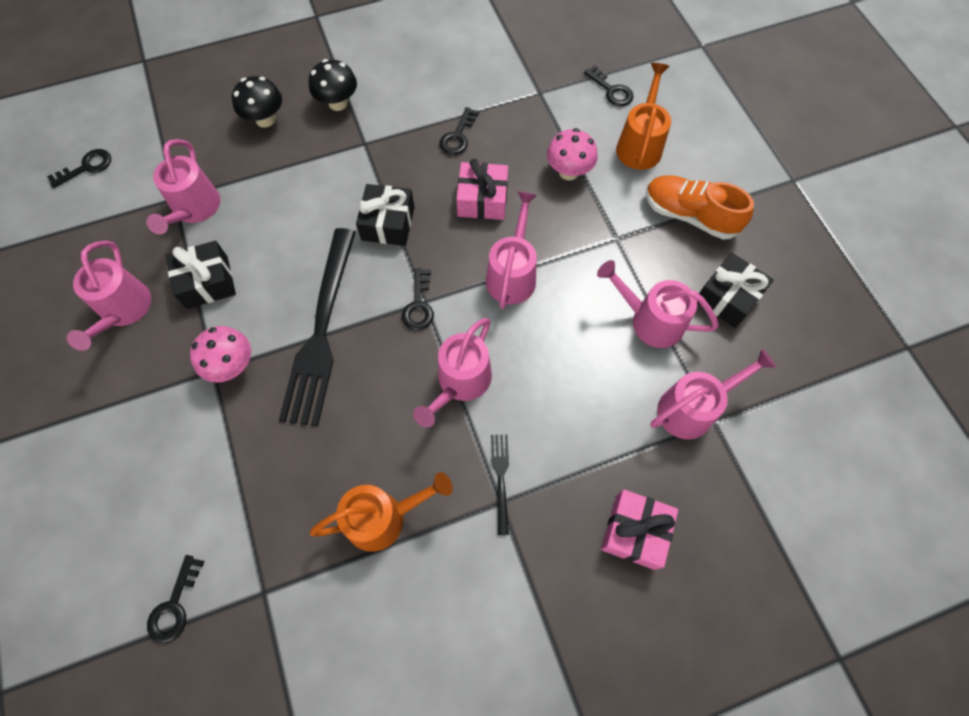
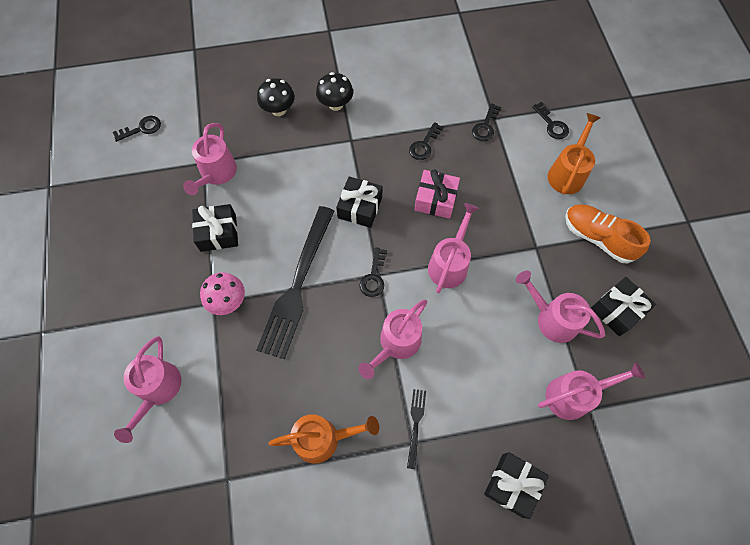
camera: 10 degrees right, 0 degrees up
pink watering can [67,241,151,351] -> pink watering can moved to [114,336,181,443]
black key [147,555,204,643] -> black key moved to [472,103,501,141]
pink mushroom [547,128,598,180] -> none
pink gift [601,489,678,570] -> black gift [484,452,549,519]

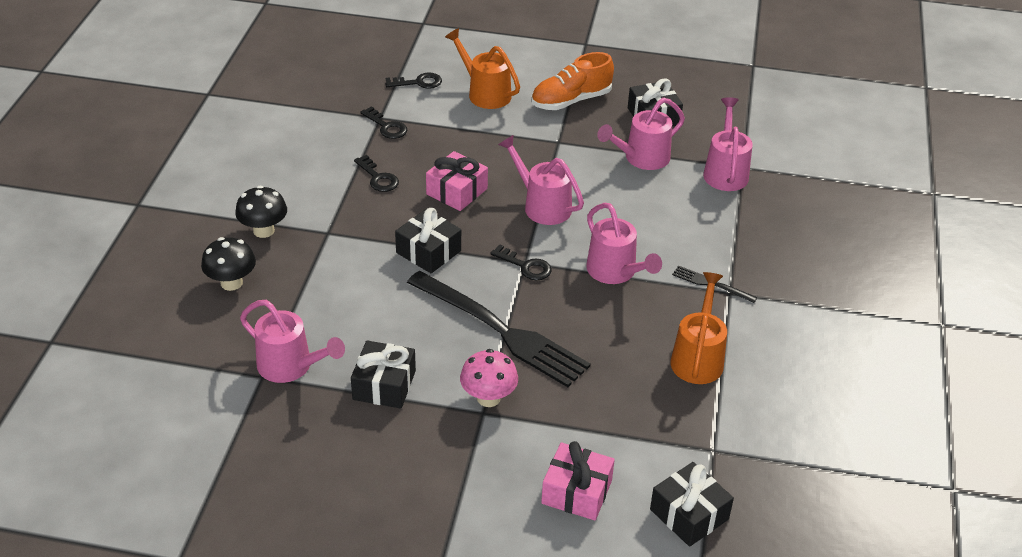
camera: 70 degrees left, 25 degrees down
black key [113,116,161,142] -> none
pink watering can [114,336,181,443] -> pink gift [541,441,615,521]
black gift [484,452,549,519] -> black gift moved to [650,462,734,547]

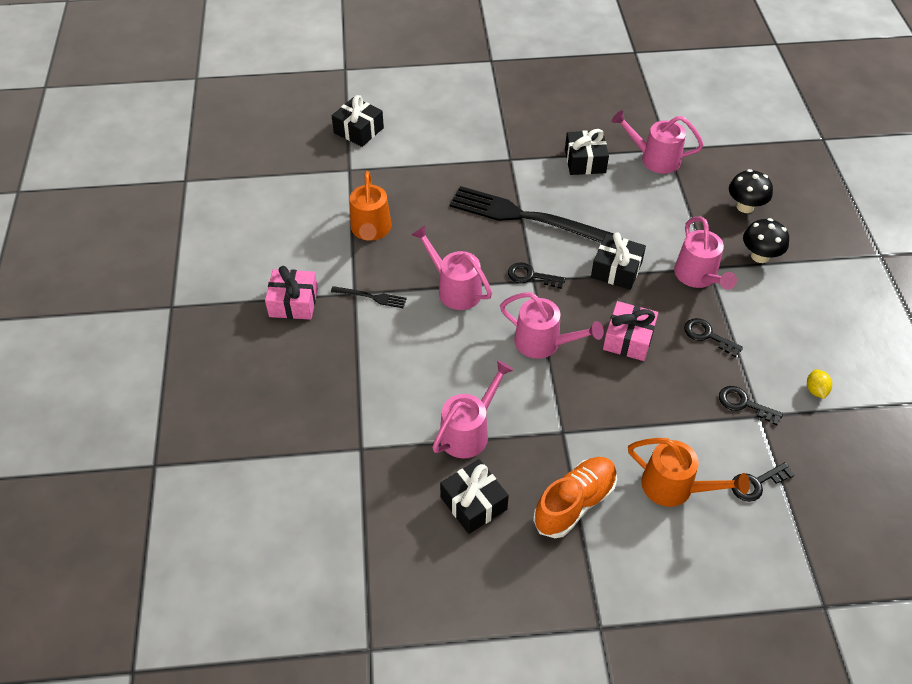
camera: 165 degrees right, 10 degrees up
pink mushroom [460,349,518,407] -> none
pink gift [541,441,615,521] -> pink gift moved to [265,266,318,320]
pink watering can [703,97,753,191] -> pink watering can moved to [674,217,737,290]
none -> yellow lemon [807,369,832,399]

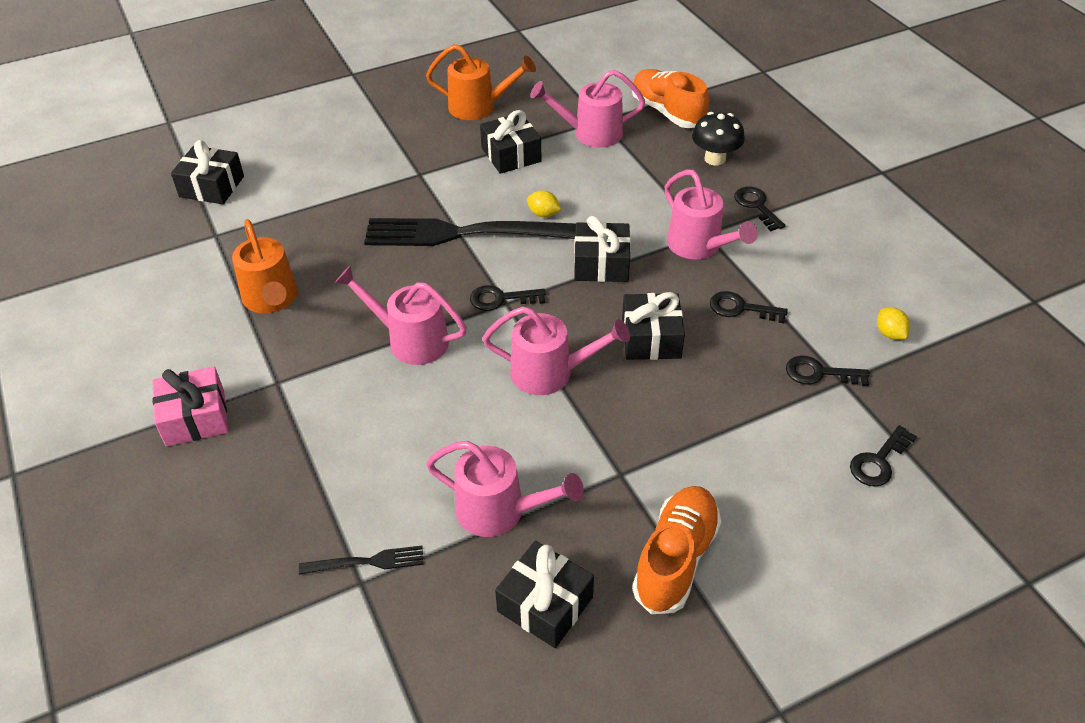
camera: 20 degrees left, 5 degrees down
black fork [331,286,407,308] -> black fork moved to [299,546,424,575]
pink watering can [432,360,514,458] -> pink watering can turned 90 degrees clockwise [426,441,584,537]
pink gift [603,301,658,361] -> black gift [622,292,685,360]
orange watering can [628,438,750,507] -> orange watering can moved to [426,44,536,120]
black mushroom [743,218,789,263] -> black key [734,187,786,232]
none -> yellow lemon [527,190,561,217]
none -> orange shoe [632,69,709,128]

